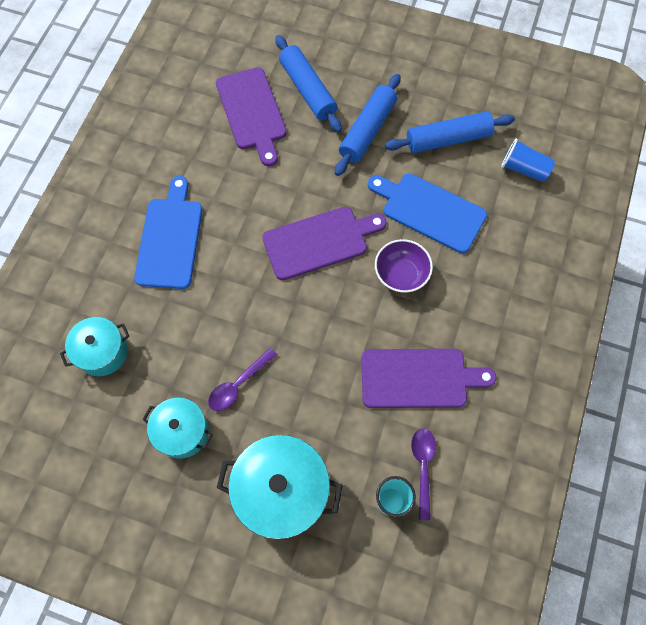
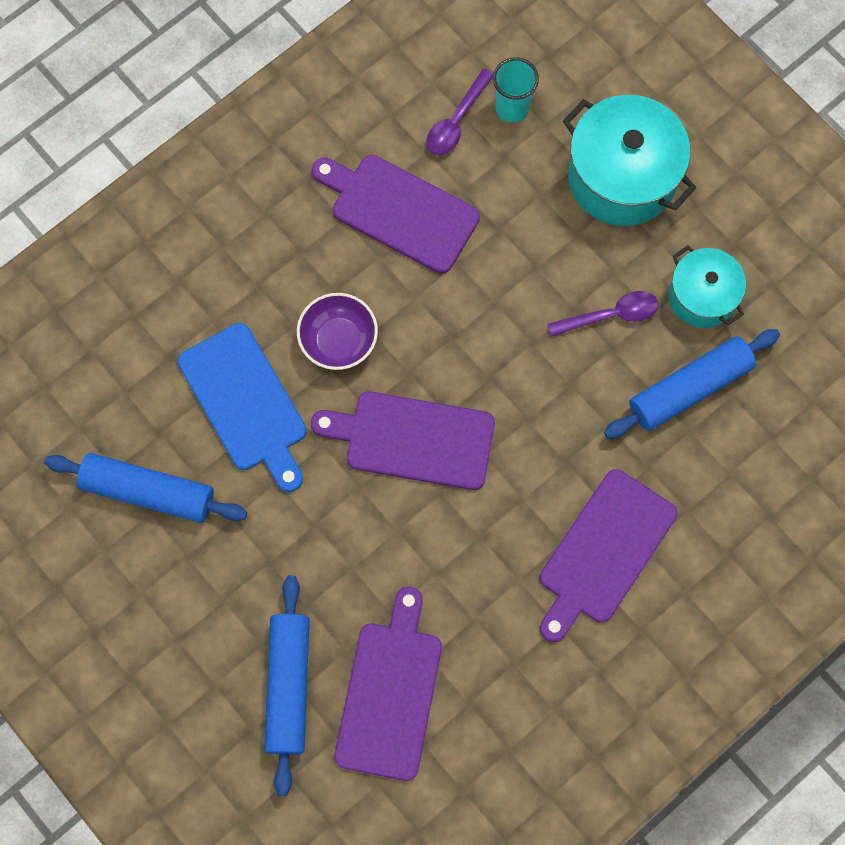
camera: 150 degrees left, 5 degrees up
turquoise pot [60,317,129,376] -> none
blue cutting board [134,176,202,289] -> purple cutting board [540,469,677,642]
blue rolling pin [335,74,401,176] -> blue rolling pin moved to [604,329,780,439]
blue cup [501,138,555,182] -> none

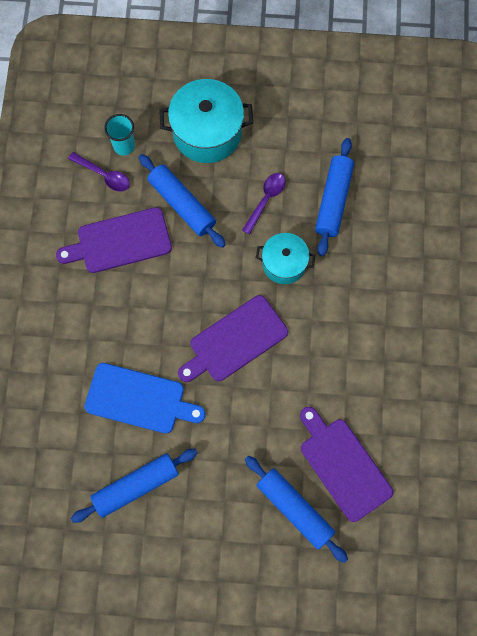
camera: 45 degrees left, 0 degrees up
purple bowl [297,293,378,370] -> none
purple spoon [426,69,493,155] -> purple spoon turned 45 degrees counterclockwise [68,152,130,192]
purple cutting board [540,469,677,642] -> none
turquoise pot [669,245,746,328] -> turquoise pot moved to [256,233,315,284]
none -> blue rolling pin [139,154,226,248]

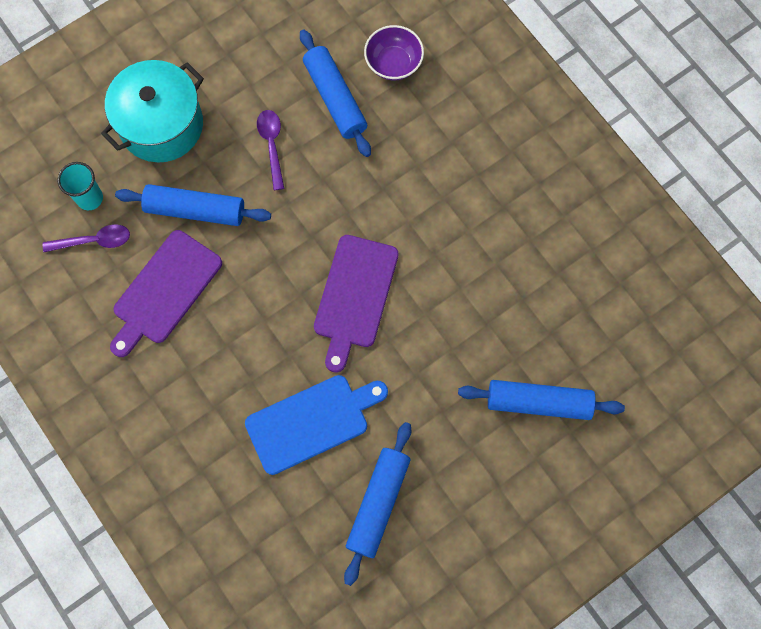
camera: 40 degrees left, 0 degrees up
turquoise pot [256,233,315,284] -> none
purple cutting board [300,407,393,522] -> none
none -> purple bowl [364,25,424,80]

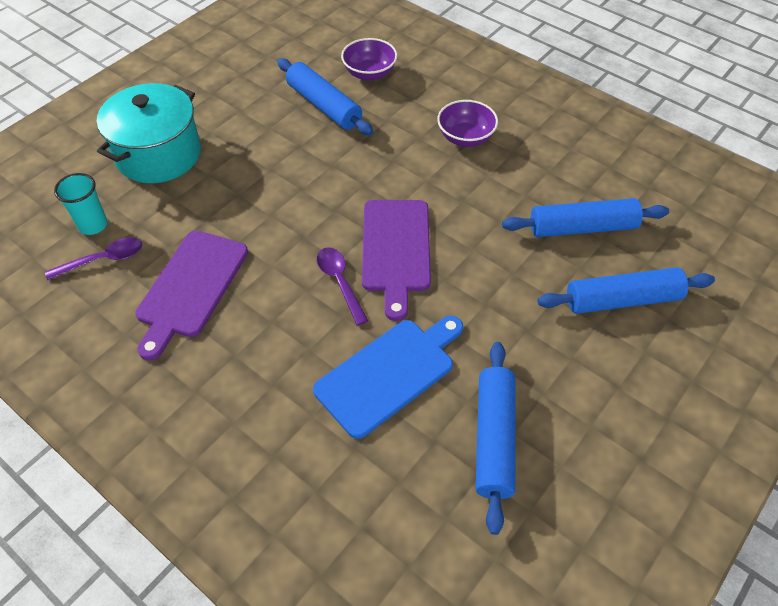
camera: 15 degrees left, 20 degrees down
blue rolling pin [115,184,271,226] -> blue rolling pin moved to [502,198,669,237]
purple spoon [257,110,284,190] -> purple spoon moved to [317,247,368,325]
none -> purple bowl [437,100,498,147]

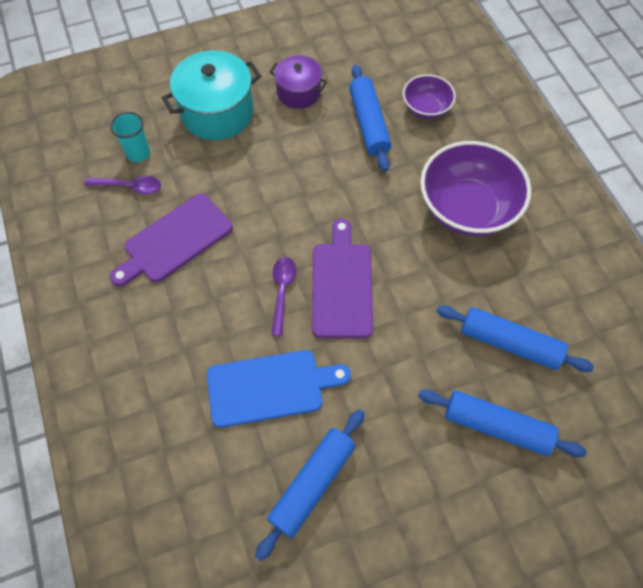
camera: 30 degrees right, 10 degrees up
purple cutting board [362,200,431,321] -> purple cutting board turned 150 degrees clockwise [312,219,373,338]
purple bowl [437,100,498,147] -> purple bowl [420,141,531,236], size x1.86
none -> purple pot [269,55,327,109]

